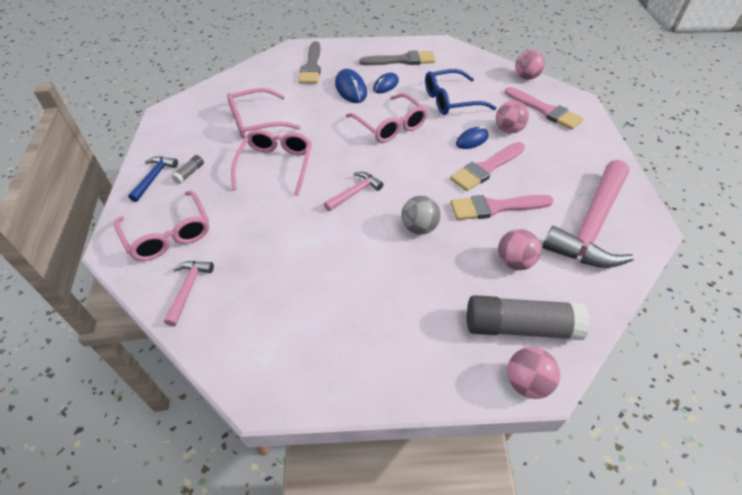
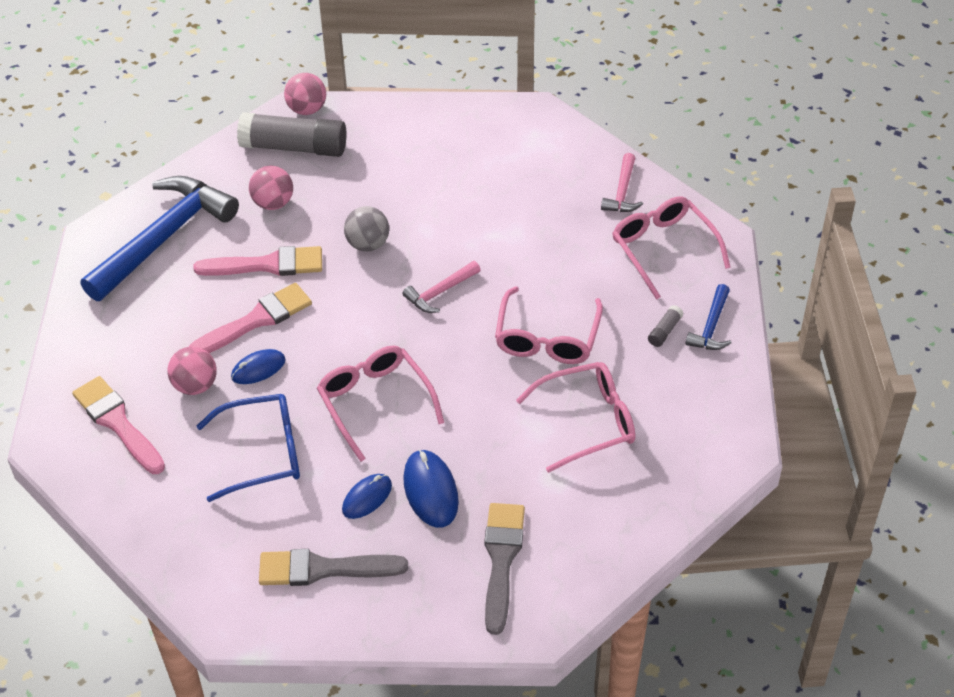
camera: 175 degrees left, 0 degrees up
pink ball [515,49,545,80] -> none
pink hammer [542,160,634,268] -> blue hammer [80,176,239,301]

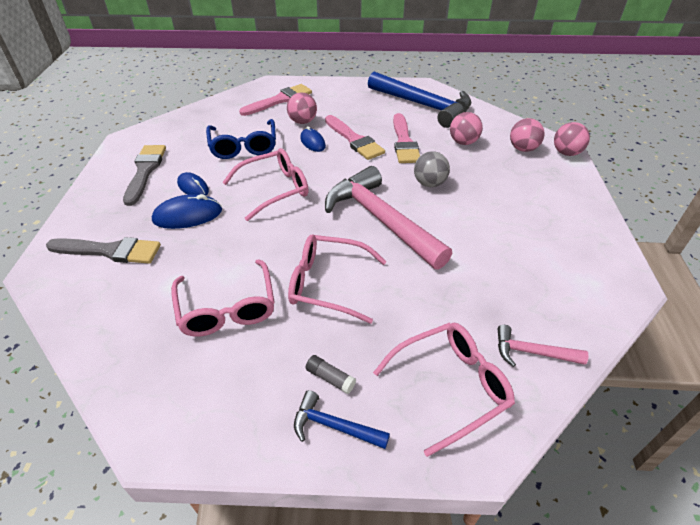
camera: 90 degrees right, 5 degrees down
grey glue stick [237,112,346,157] -> pink ball [510,118,545,152]
pink hammer [402,261,481,313] -> pink hammer [325,166,452,270], size x2.21

